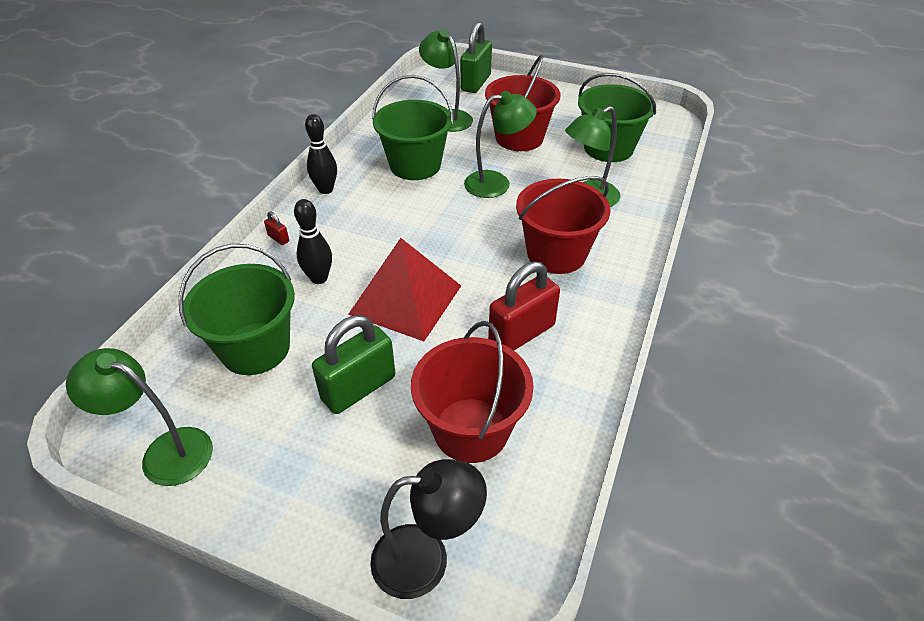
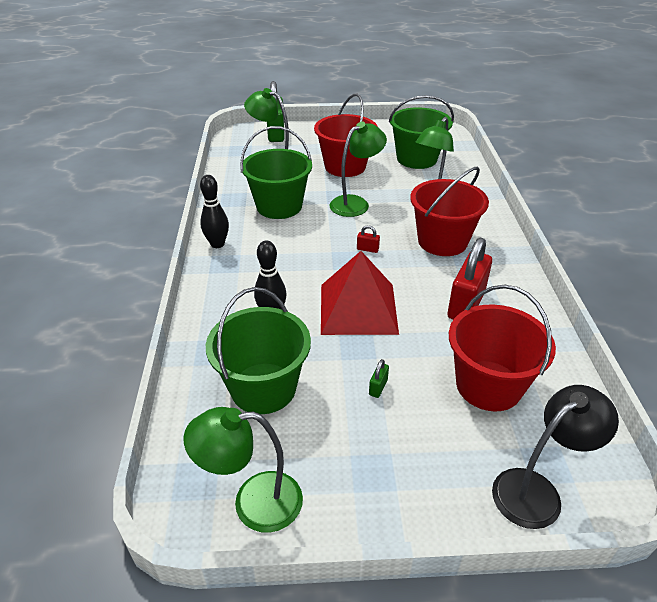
camera: 25 degrees left, 5 degrees down
red padlock [264,211,289,245] -> red padlock moved to [357,225,380,253]
green padlock [312,315,395,414] -> green padlock [369,359,389,398], size x0.41

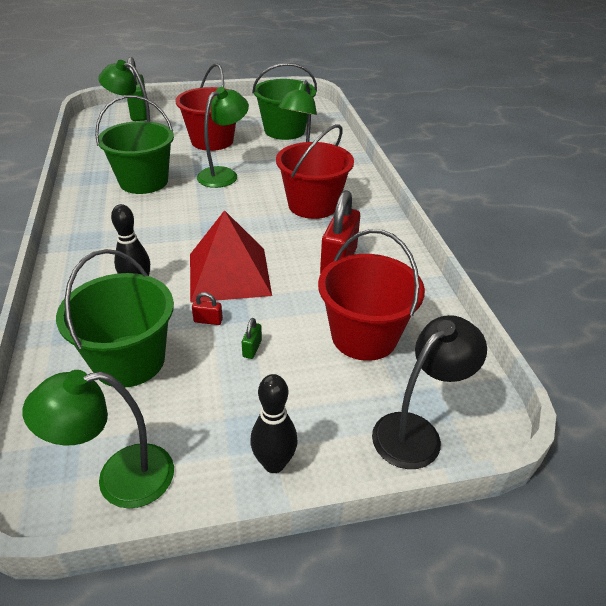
camera: 10 degrees left, 0 degrees up
black bowling pin [200,175,229,248] -> black bowling pin moved to [250,374,298,473]
red padlock [357,225,380,253] -> red padlock moved to [192,292,223,325]

